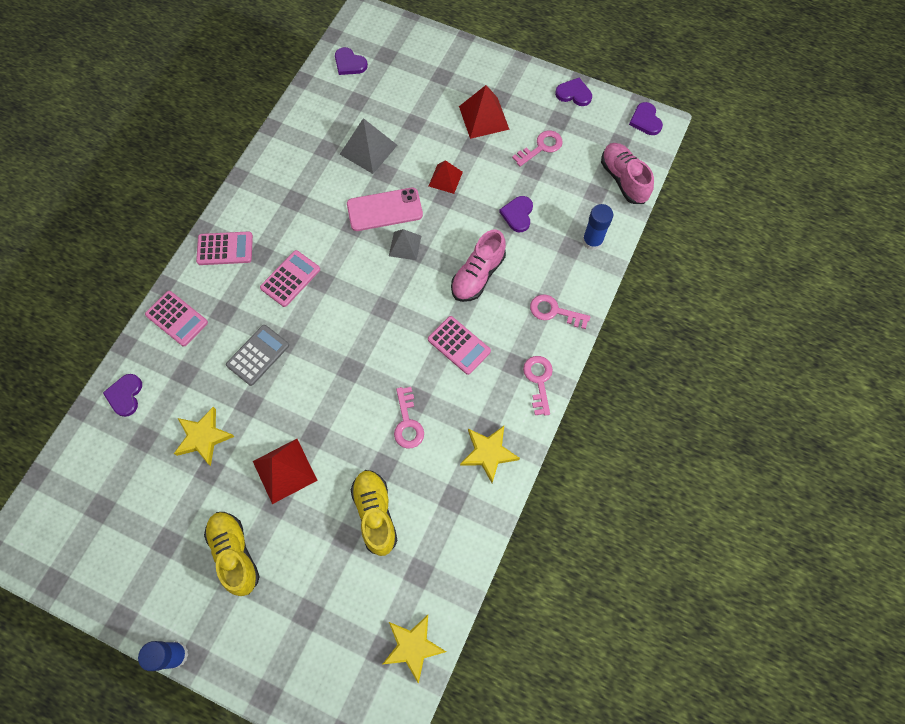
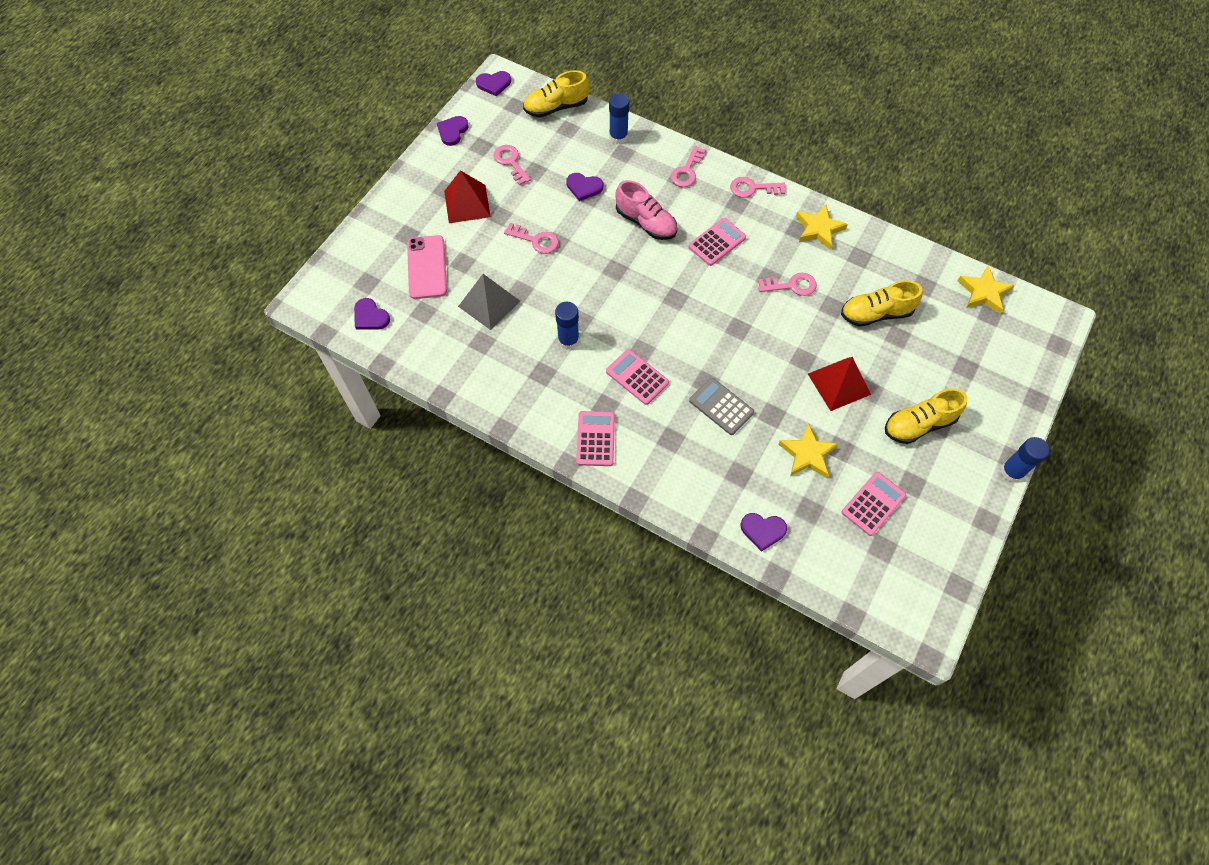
camera: 85 degrees left, 5 degrees down
pink calculator [145,291,208,346] -> pink calculator moved to [841,472,906,536]
purple heart [335,47,368,75] -> purple heart turned 90 degrees clockwise [354,298,390,330]
pink phone [347,188,423,231] -> pink phone moved to [407,235,447,299]
grey pyramid [389,229,421,260] -> none
red pyramid [429,160,463,194] -> pink key [504,223,559,254]
pink shoe [601,143,654,204] -> yellow shoe [523,70,589,117]
none -> blue glue stick [555,302,579,350]

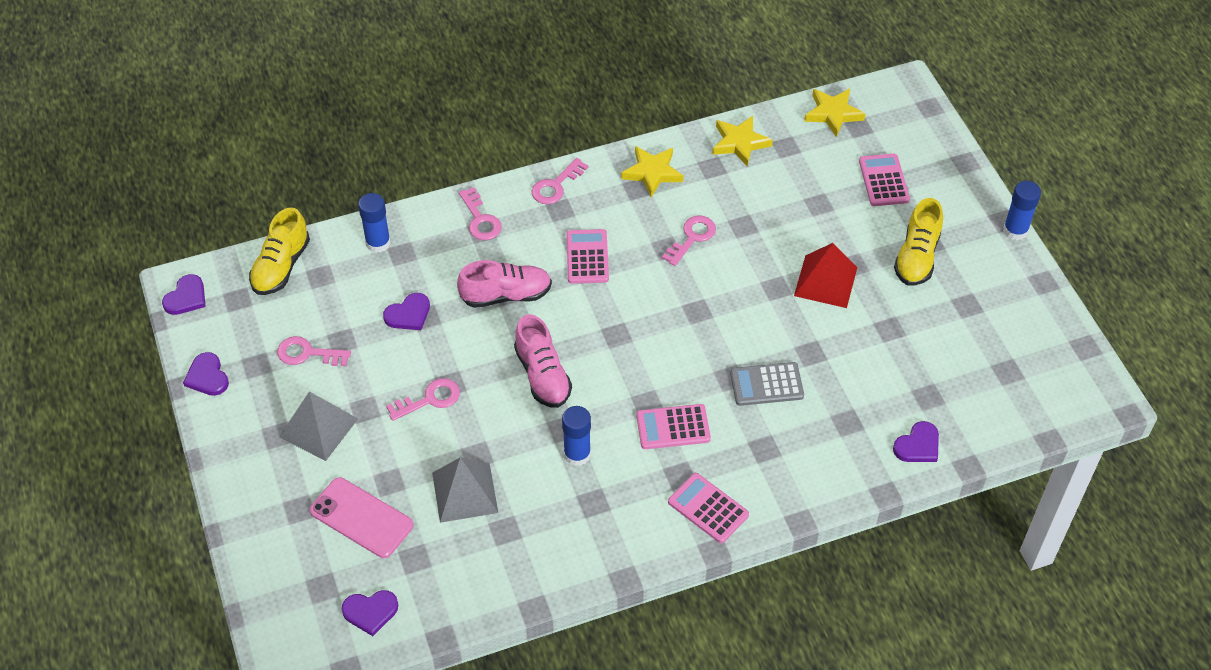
camera: 50 degrees left, 10 degrees down
red pyramid [444,170,491,223] -> grey pyramid [279,391,358,461]
yellow star [778,423,838,478] -> yellow star moved to [712,116,773,167]
yellow shoe [841,280,923,327] -> none
pink calculator [841,472,906,536] -> pink calculator moved to [859,154,910,206]
none -> pink shoe [514,314,572,408]

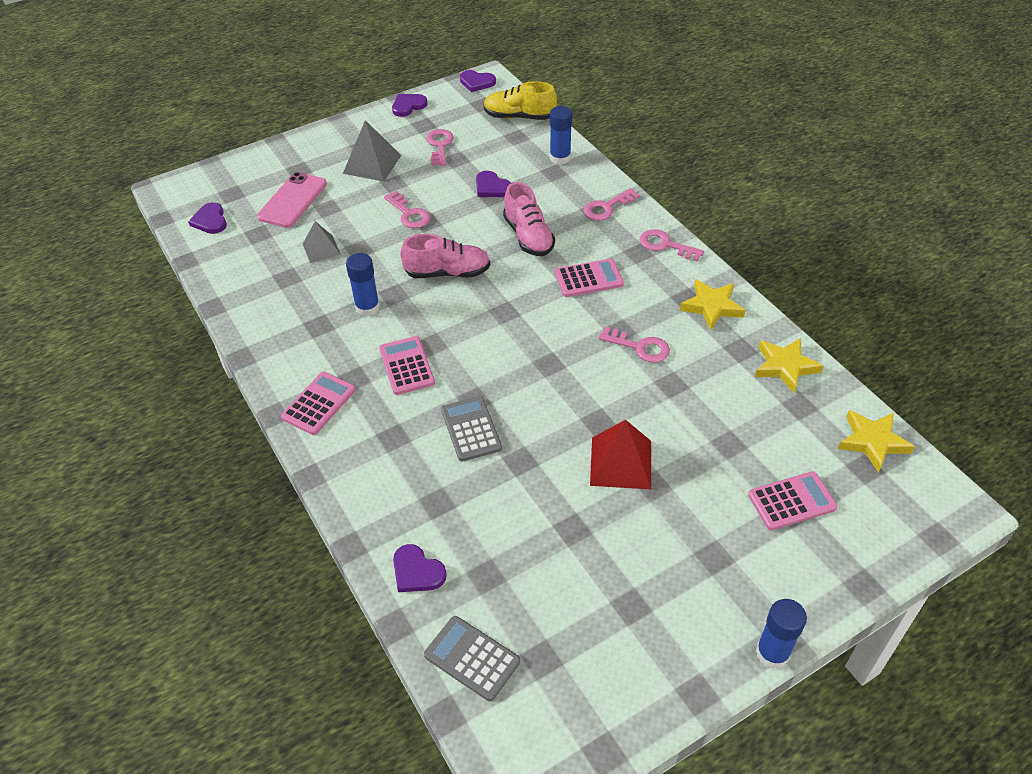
camera: 80 degrees right, 5 degrees down
grey pyramid [432,457,498,523] -> grey pyramid [303,221,341,263], size x0.64
pink shoe [514,314,572,408] -> pink shoe turned 150 degrees counterclockwise [400,234,490,278]
yellow shoe [894,198,943,285] -> none
none -> grey calculator [424,616,520,701]

